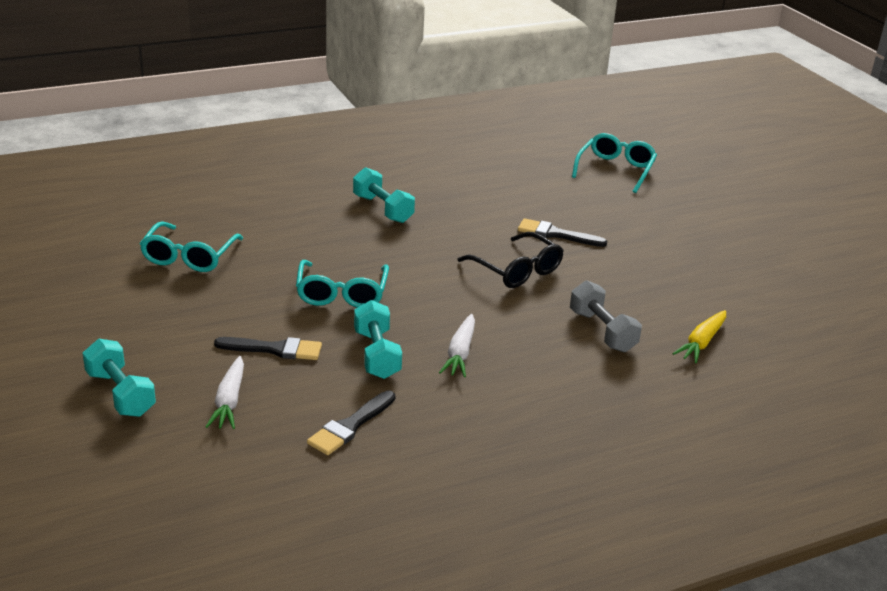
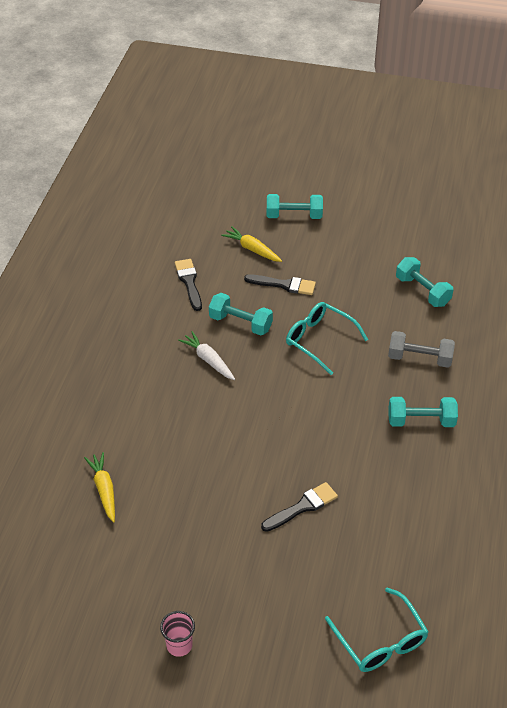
camera: 130 degrees right, 15 degrees up
turquoise glasses [140,222,243,272] -> turquoise dumbbell [396,257,454,307]
white carrot [205,356,244,429] -> yellow carrot [221,226,282,262]
black brush [214,337,322,360] -> black brush turned 120 degrees counterclockwise [244,274,316,295]
black glasses [457,232,564,288] -> none
grey dumbbell [570,281,642,352] -> grey dumbbell moved to [388,331,455,368]
none -> pink cup [160,611,195,657]

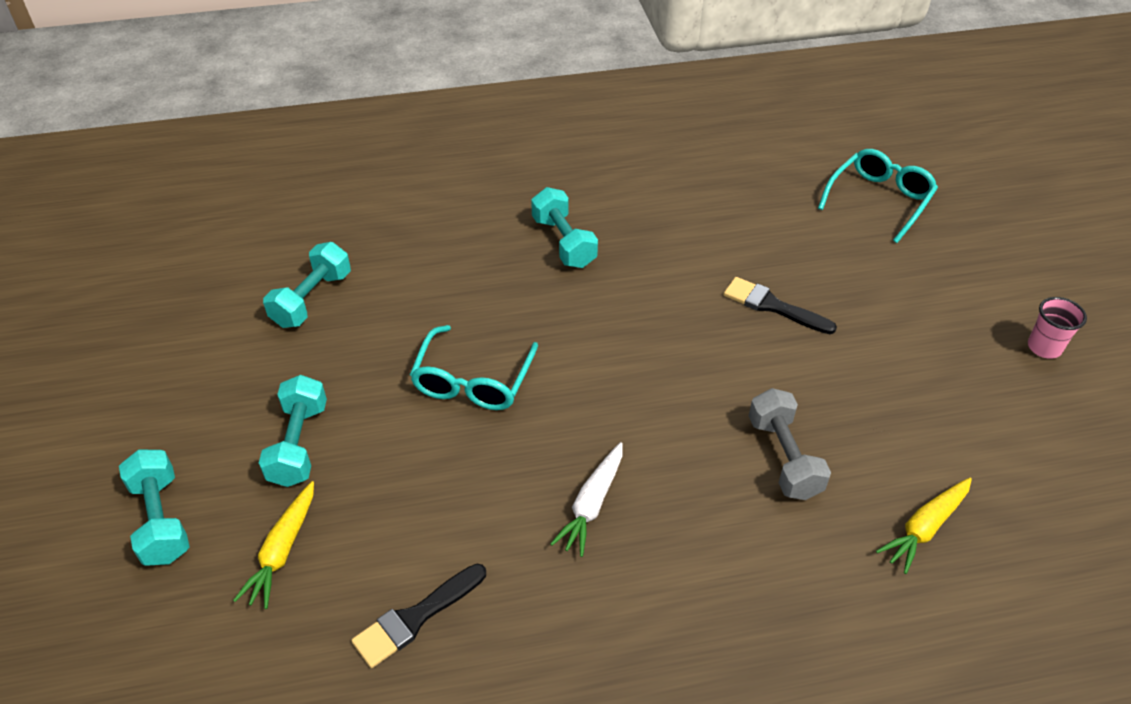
camera: 115 degrees left, 0 degrees up
turquoise dumbbell [209,293,273,336] -> turquoise dumbbell moved to [259,375,327,487]
black brush [244,274,316,295] -> none
grey dumbbell [388,331,455,368] -> grey dumbbell moved to [749,388,831,500]

